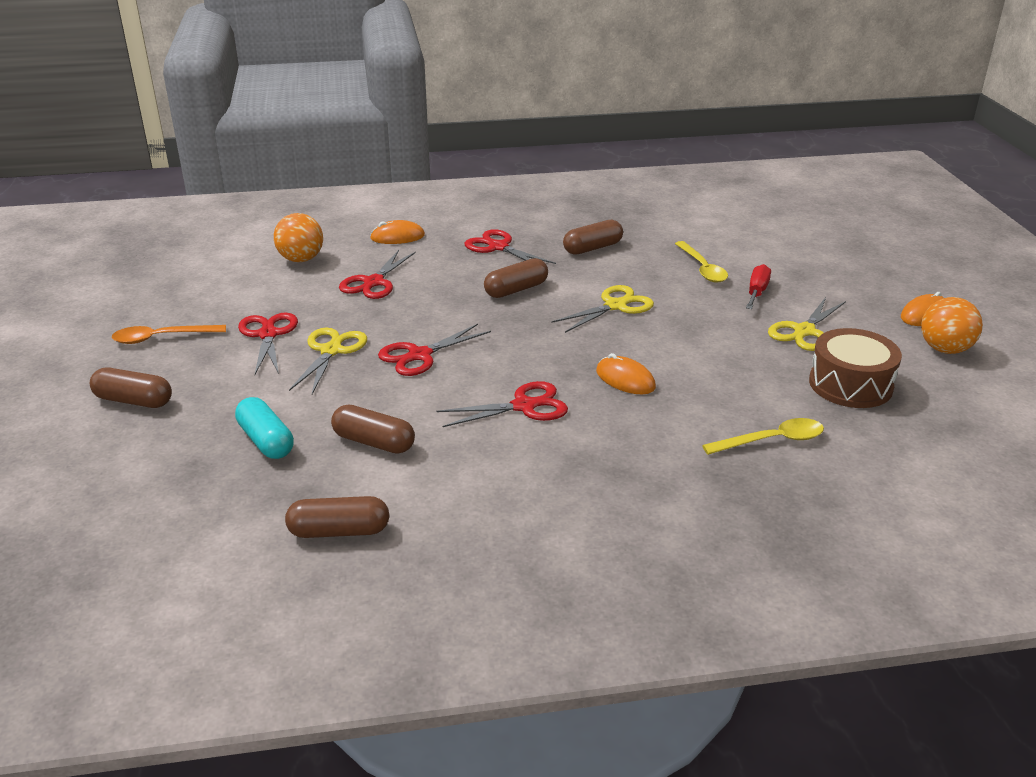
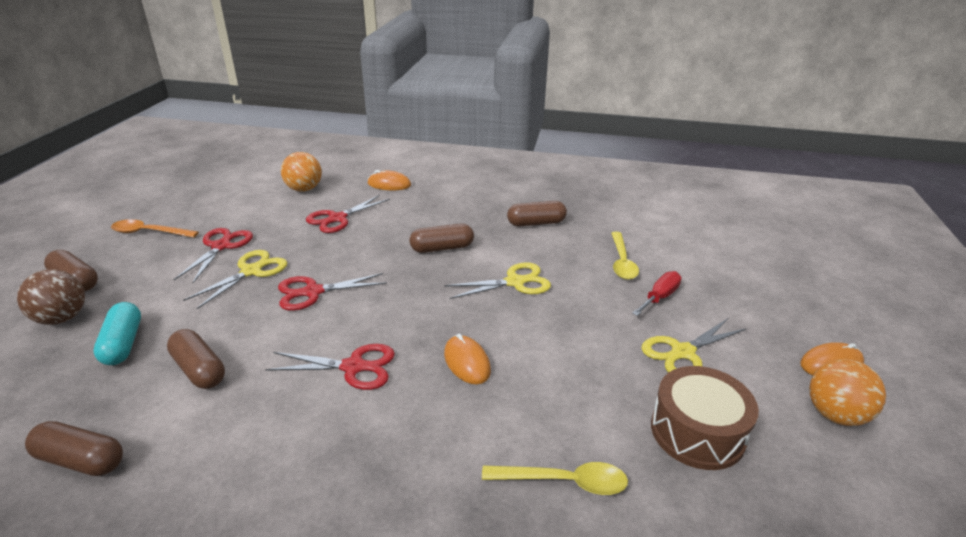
camera: 20 degrees right, 0 degrees up
red scissors [465,229,556,264] -> none
none -> brown ball [17,269,85,325]

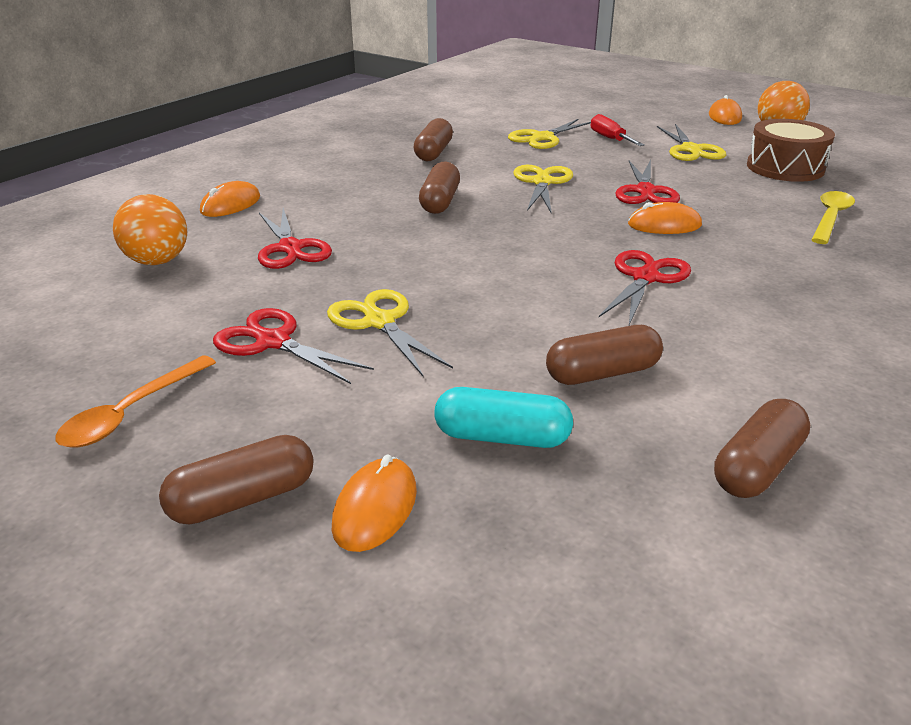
camera: 65 degrees left, 0 degrees up
brown ball [17,269,85,325] -> orange mouse [332,455,417,552]
red scissors [278,273,387,311] -> red scissors moved to [615,160,680,204]
yellow spoon [611,232,639,280] -> yellow scissors [508,119,591,149]

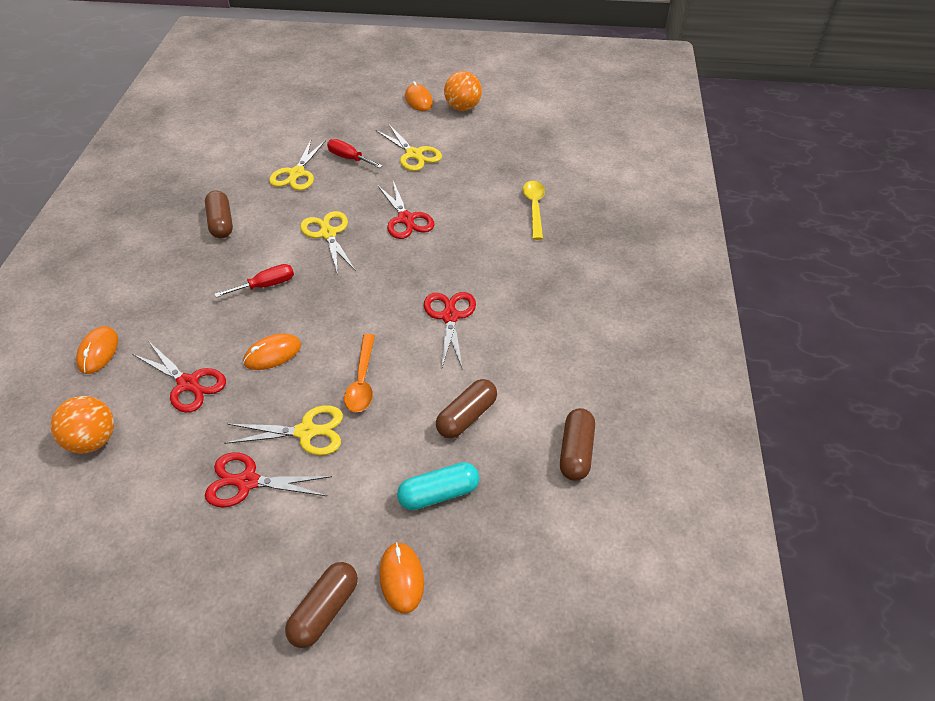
camera: 30 degrees left, 15 degrees up
orange spoon [55,355,216,448] -> orange spoon moved to [344,334,375,412]
yellow scissors [327,289,453,376] -> yellow scissors turned 150 degrees clockwise [224,405,343,456]
brown capsule [419,161,460,214] -> red screwdriver [215,264,294,297]
orange mouse [628,202,702,234] -> orange mouse moved to [243,334,301,370]
brown drum [747,119,835,182] -> none

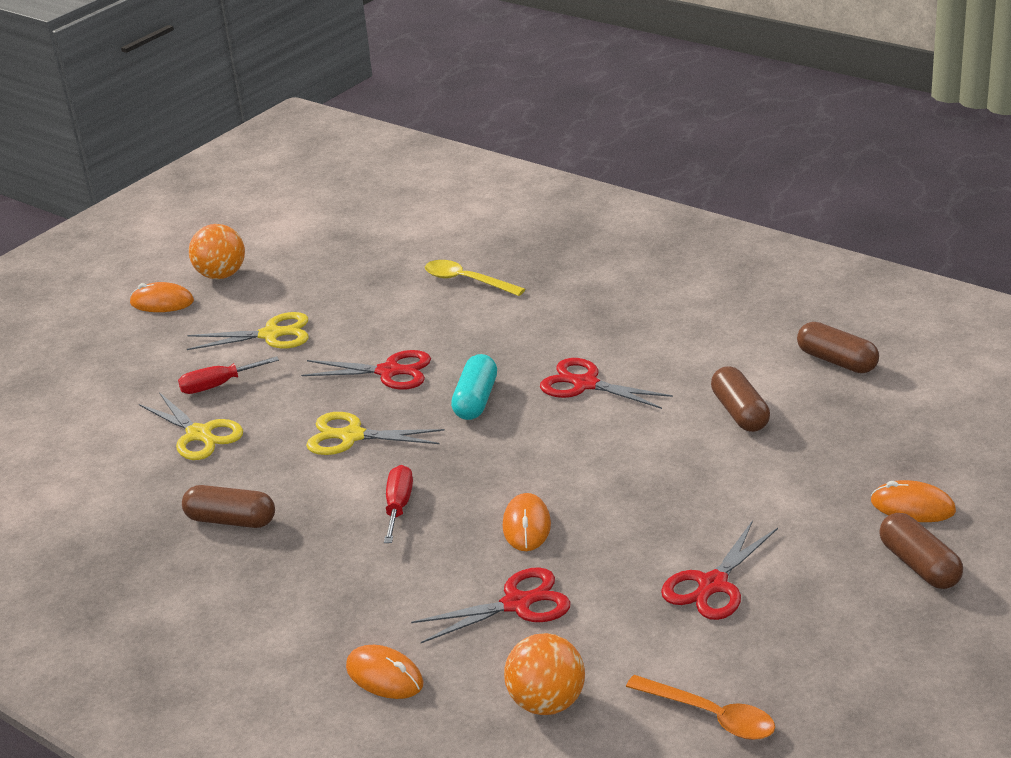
camera: 55 degrees left, 15 degrees down
yellow scissors [224,405,343,456] -> none
orange spoon [344,334,375,412] -> orange spoon moved to [626,675,775,740]
turquoise capsule [397,462,479,510] -> turquoise capsule moved to [451,354,497,420]

